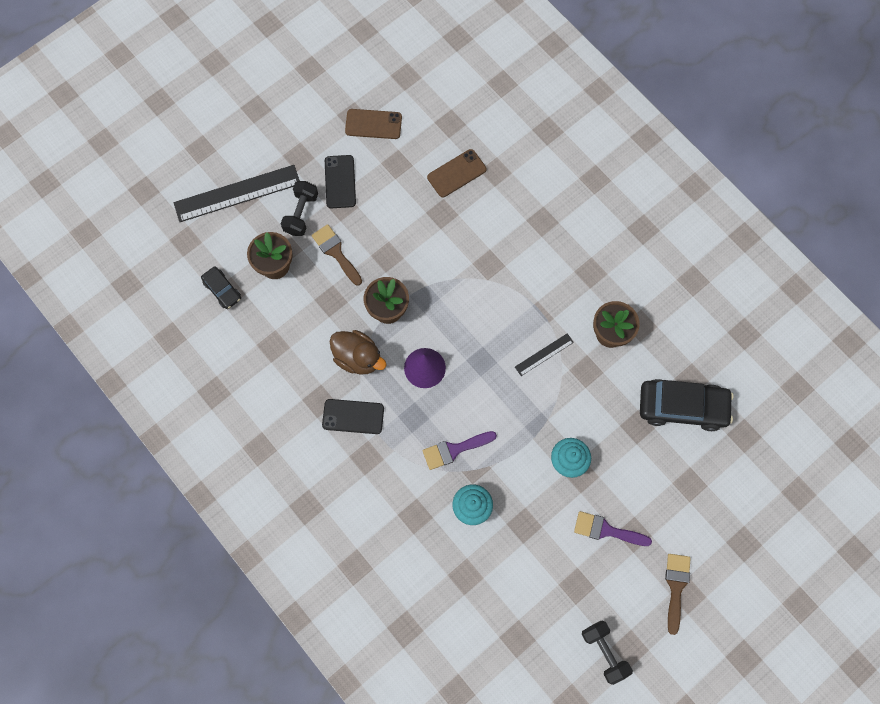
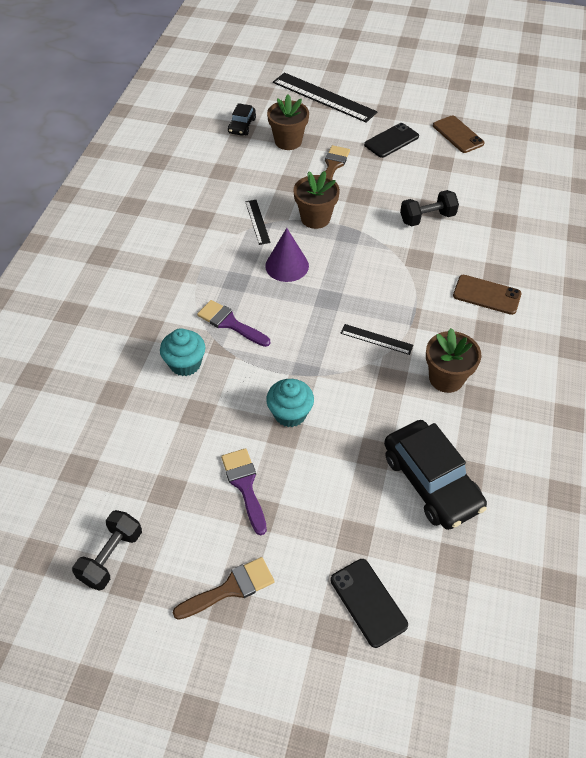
camera: 55 degrees right, 20 degrees down
black dumbbell [281,181,318,236] -> black dumbbell moved to [400,190,459,226]
black phone [322,399,384,434] -> black phone moved to [331,559,408,648]
brown duck [330,330,387,375] -> black ruler [245,200,270,245]
brown phone [427,149,486,197] -> brown phone moved to [453,275,522,315]

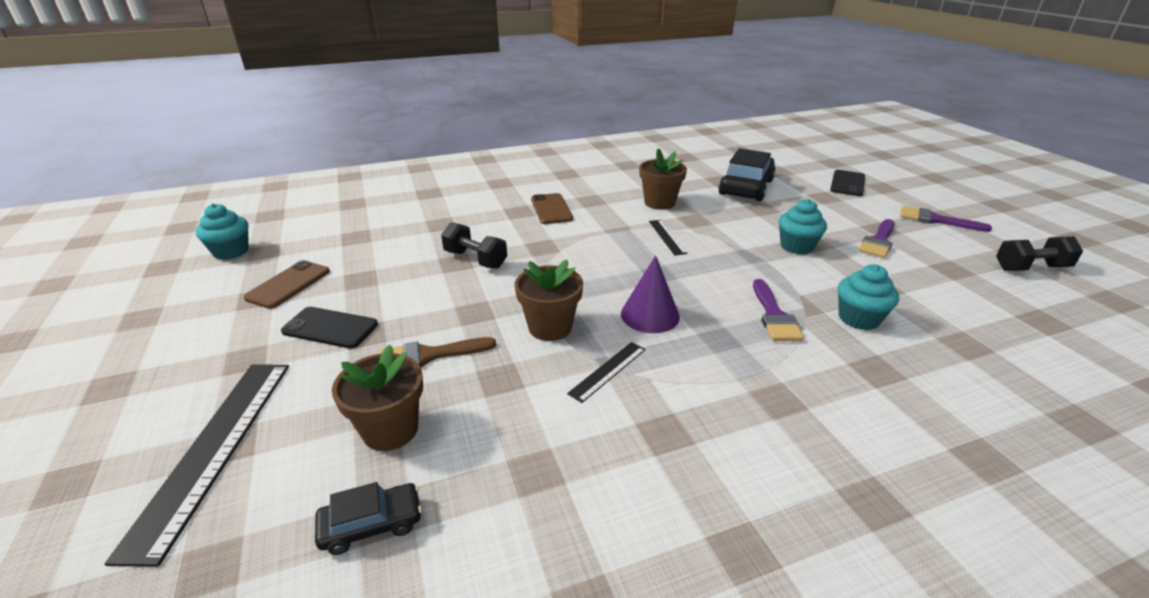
camera: 125 degrees left, 20 degrees down
brown brush [173,557,274,620] -> purple brush [900,206,992,232]
none -> turquoise cupcake [195,203,249,260]

